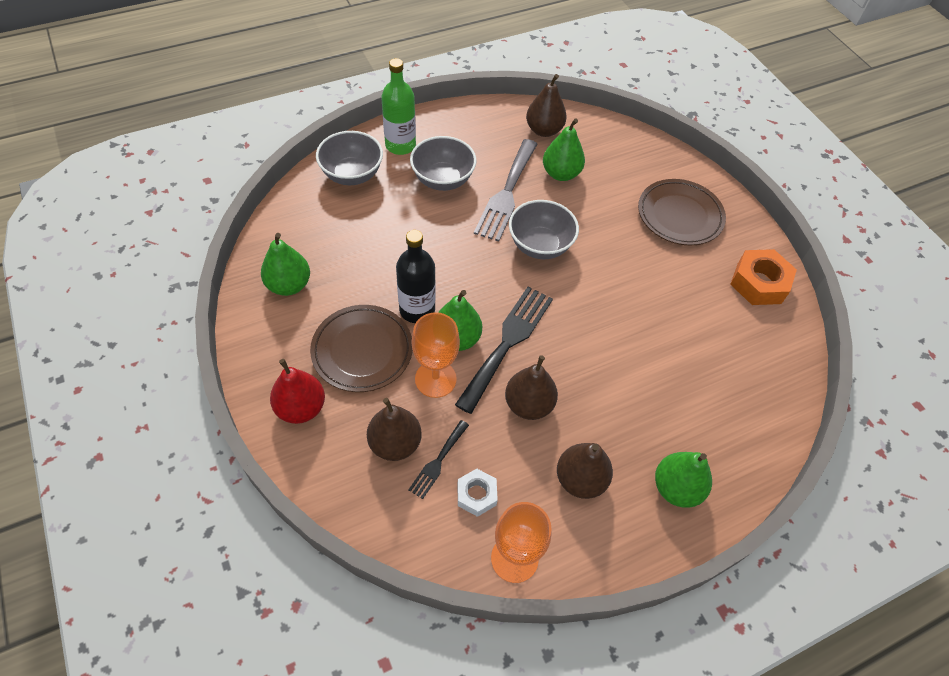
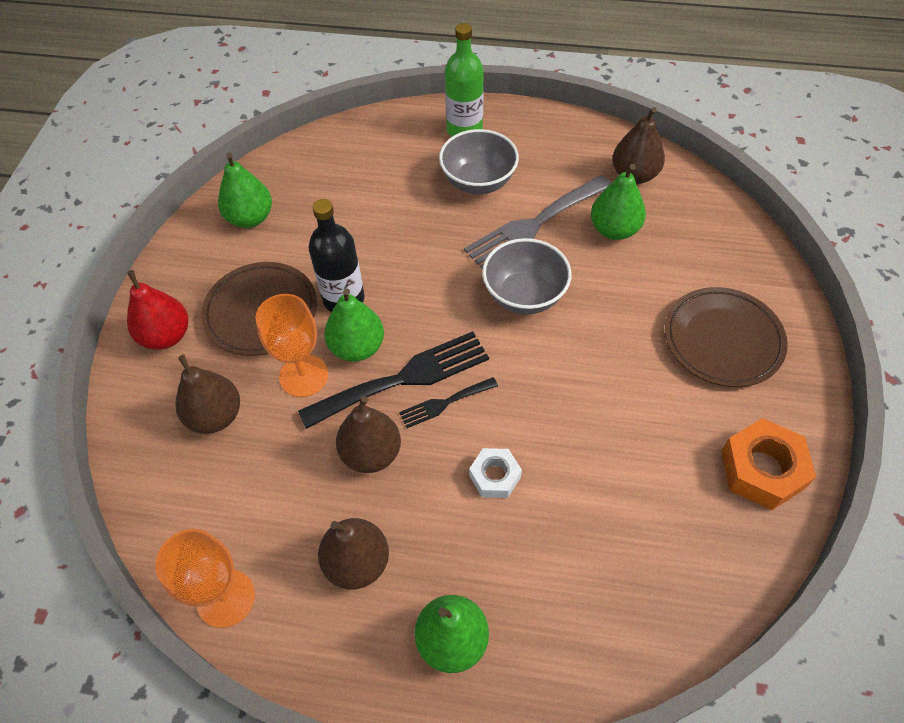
camera: 40 degrees right, 0 degrees up
grey bowl [316,131,383,185] -> none
black fork [408,420,469,499] -> black fork moved to [399,377,498,428]
white nut [457,469,498,517] -> white nut moved to [469,448,522,498]

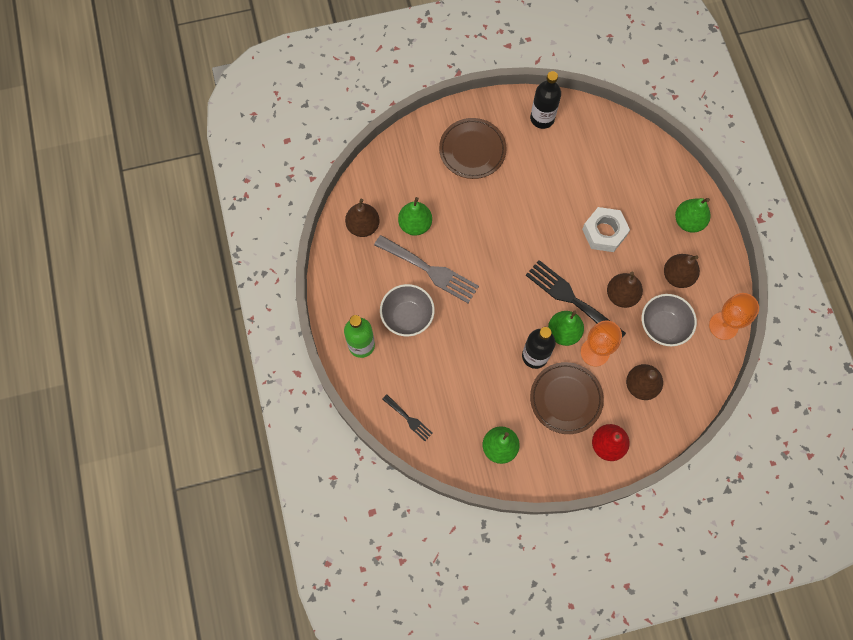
camera: 115 degrees left, 15 degrees up
black fork [399,377,498,428] -> black fork moved to [382,394,433,441]
white nut [469,448,522,498] -> white nut [582,207,630,252], size x1.65
grey bowl [482,238,571,314] -> grey bowl moved to [642,294,697,346]
orange nut [721,418,816,510] -> black bottle [530,71,561,129]

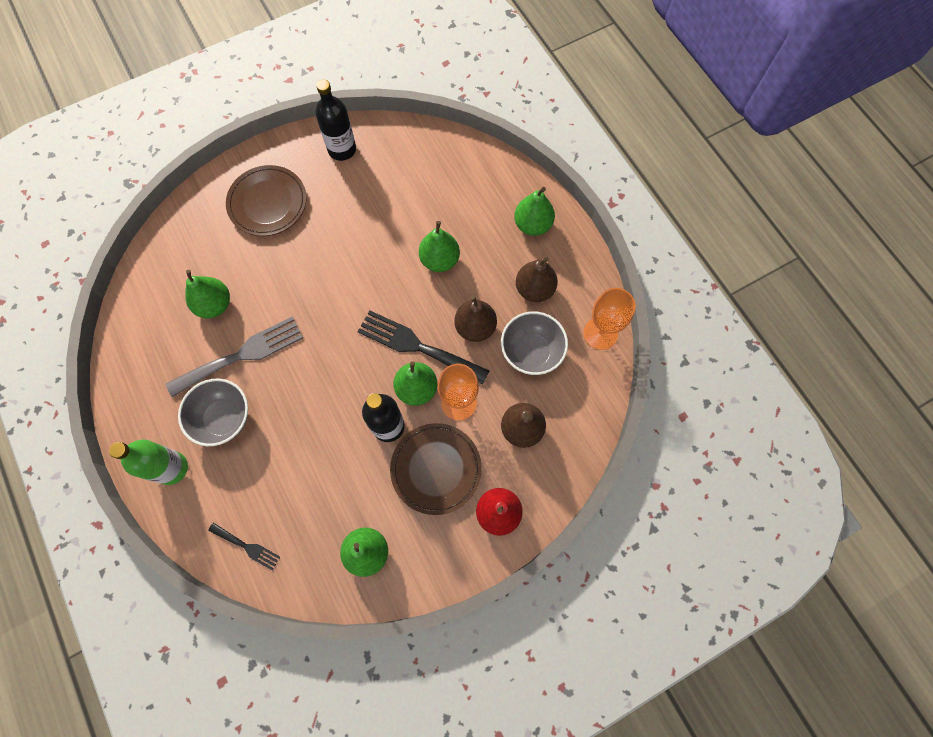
camera: 15 degrees left, 0 degrees up
brown pear [345,199,380,237] -> none
grey fork [374,235,479,303] -> grey fork turned 45 degrees counterclockwise [166,316,303,397]
white nut [582,207,630,252] -> green pear [419,221,460,272]

